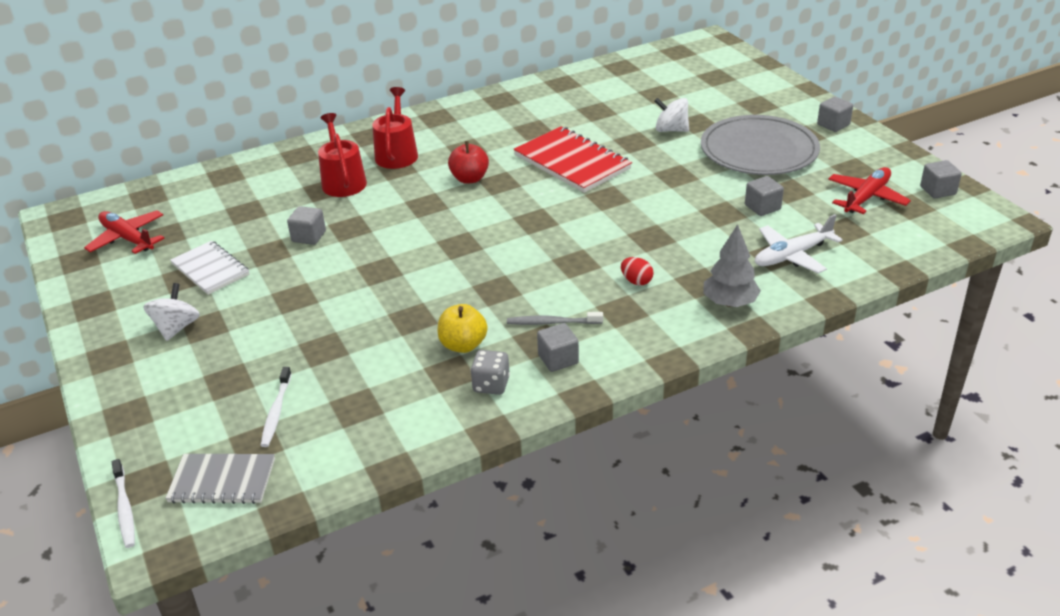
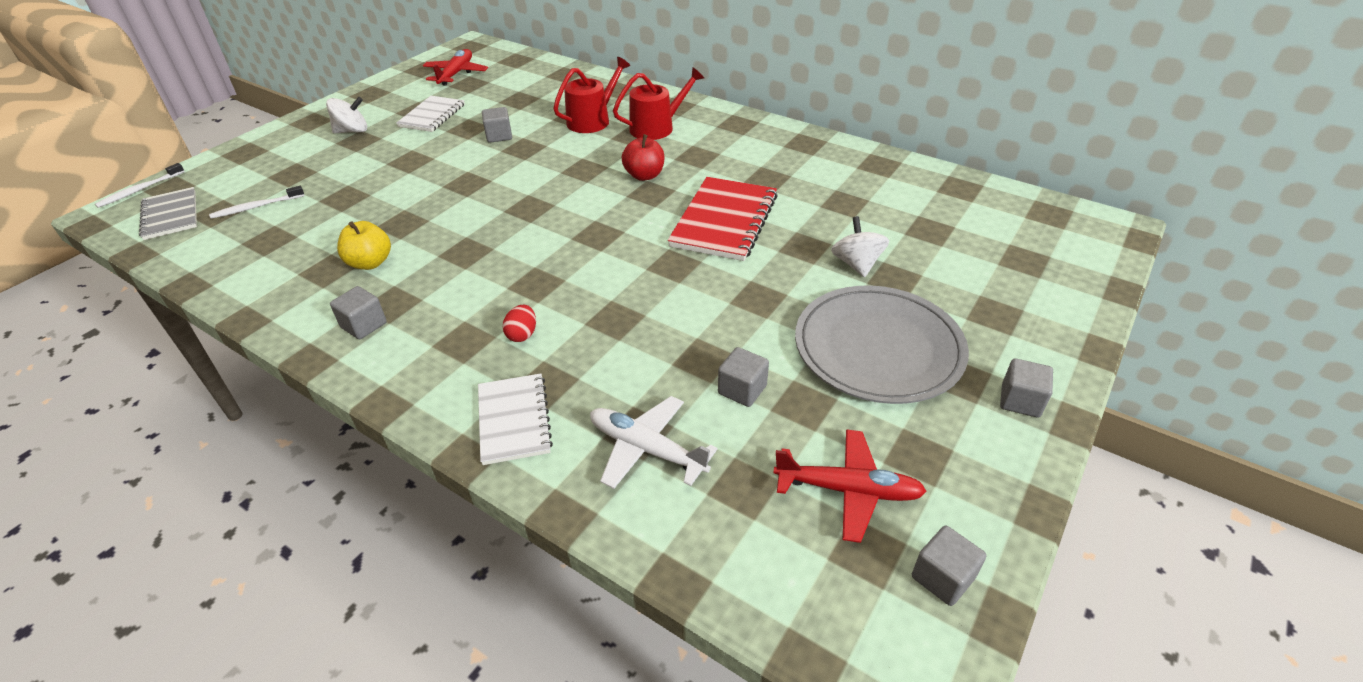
camera: 60 degrees right, 5 degrees up
grey dice [470,350,510,395] -> none
grey toothbrush [507,312,603,325] -> none
grey tree [703,224,761,307] -> white notebook [478,373,553,465]

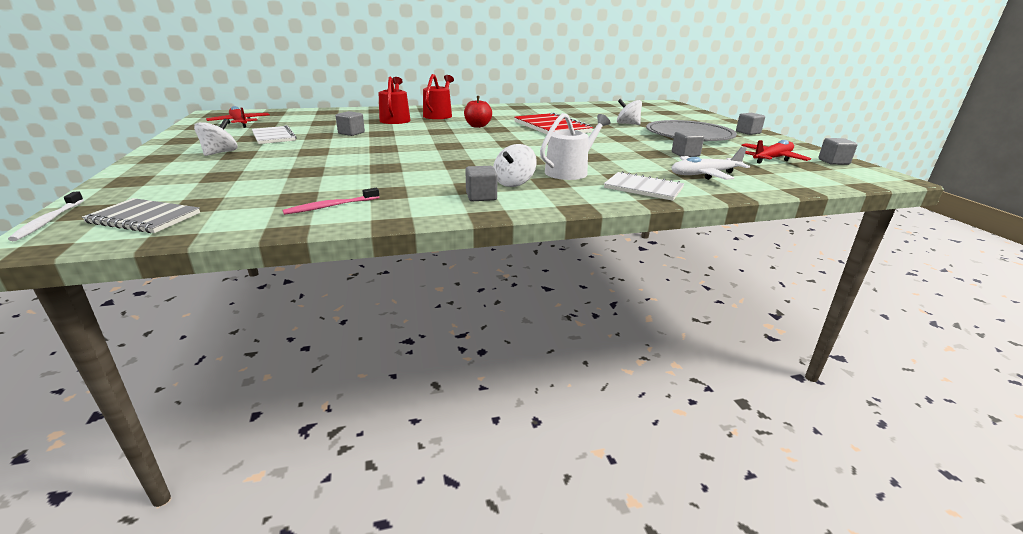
camera: 50 degrees left, 15 degrees down
white toothbrush [209,186,304,219] -> none
yellow apple [337,221,391,270] -> none
red egg [503,305,536,342] -> white watering can [540,113,610,180]
none -> pink toothbrush [283,188,379,215]
none -> white spinning top [493,144,537,187]

